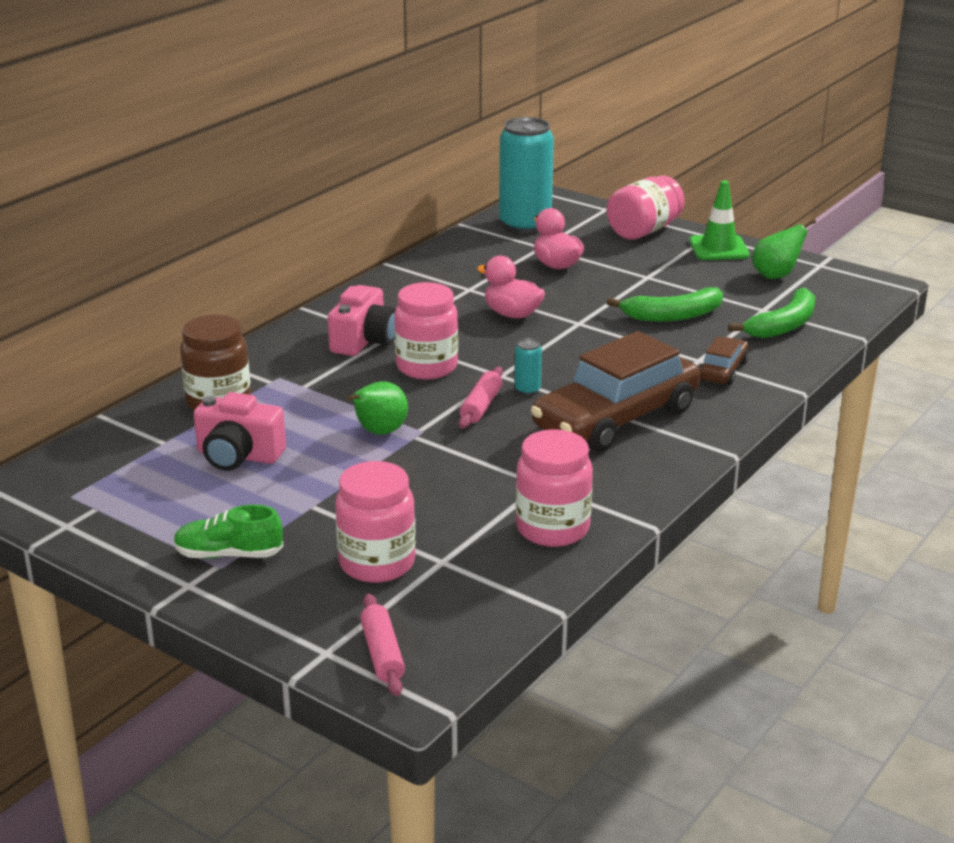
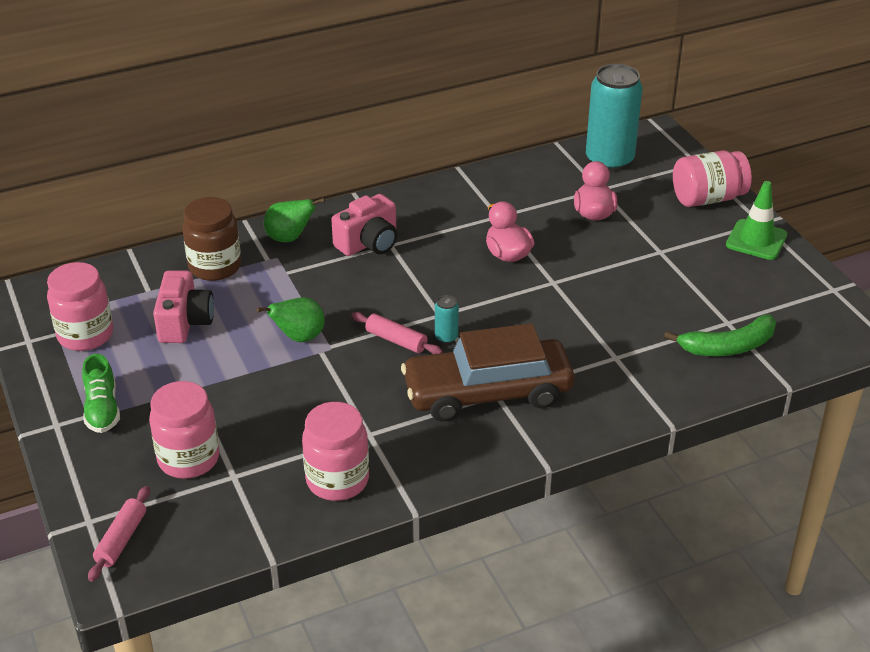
camera: 30 degrees right, 10 degrees up
green shoe [174,505,284,558] -> green shoe turned 135 degrees counterclockwise [82,354,120,433]
pink camera [194,392,286,471] -> pink camera turned 135 degrees counterclockwise [153,270,214,343]
pink jar [394,282,458,379] -> pink jar moved to [47,262,113,351]
pink rolling pin [459,367,503,428] -> pink rolling pin turned 75 degrees clockwise [351,312,443,354]
green banana [607,287,723,322] -> none
brown car [699,336,749,385] -> none
green pear [752,219,816,279] -> green pear moved to [264,198,325,242]

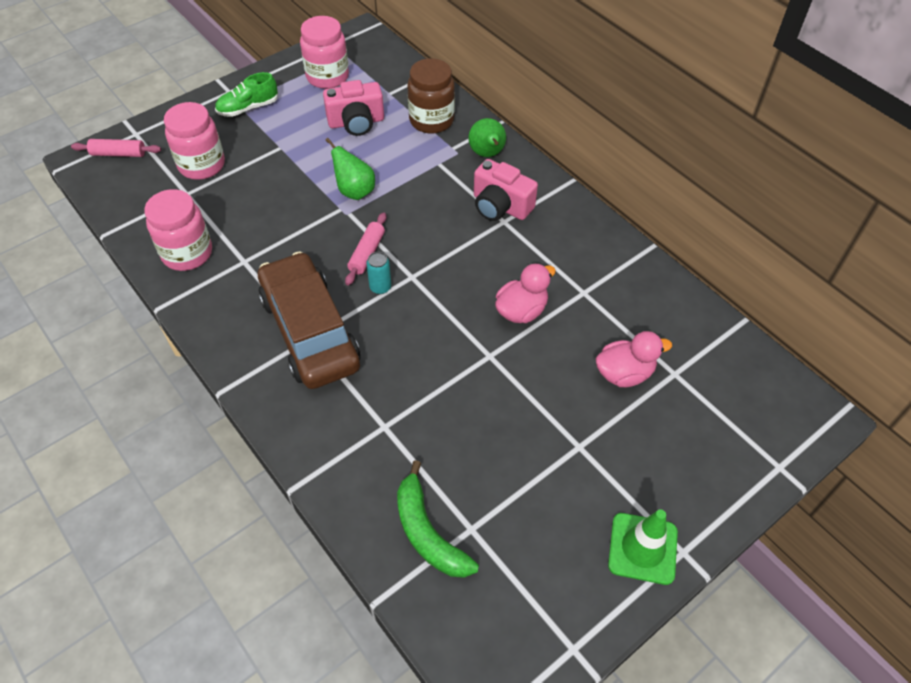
camera: 75 degrees right, 15 degrees up
turquoise can [586,64,643,171] -> none
pink jar [673,150,752,207] -> none

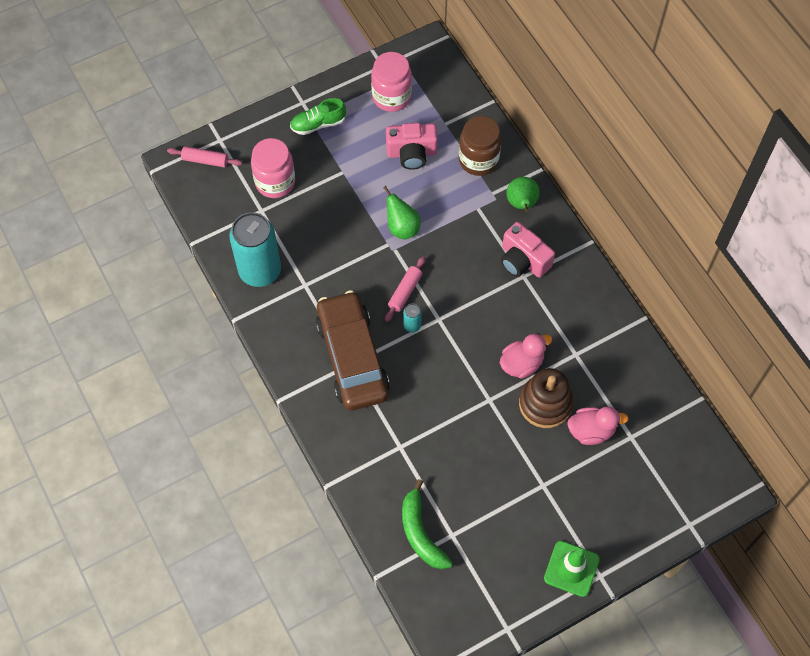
camera: 10 degrees right, 10 degrees up
pink jar [144,189,212,271] -> turquoise can [229,212,281,287]
none -> brown stacking toy [519,368,574,428]

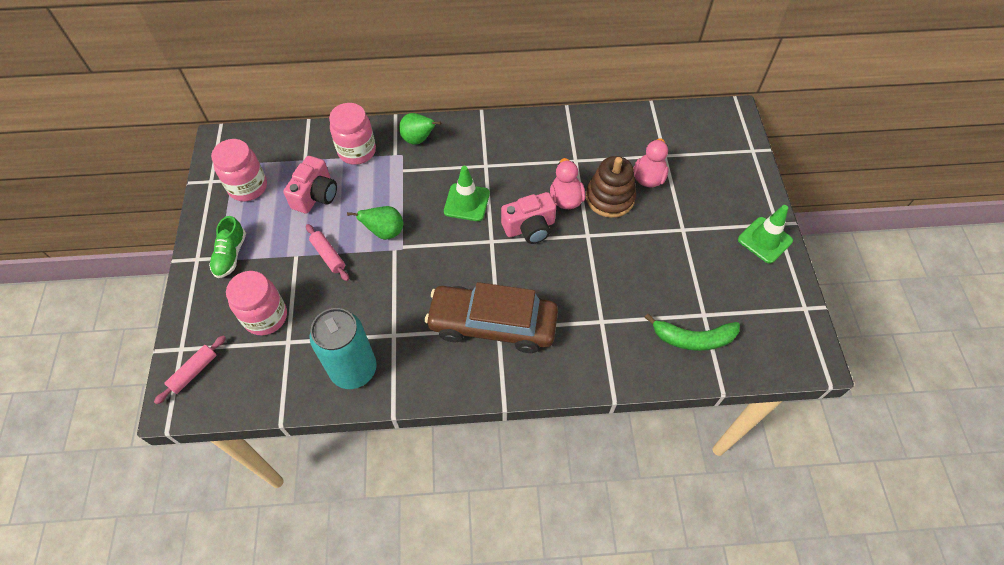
camera: 65 degrees left, 5 degrees down
pink rolling pin [385,256,425,322] -> pink rolling pin moved to [306,224,349,281]
turquoise can [403,304,422,333] -> none
brown jar [459,116,502,176] -> pink jar [329,103,376,165]
pink camera [501,222,555,278] -> pink camera moved to [501,192,556,244]
none -> green traffic cone [444,166,490,221]

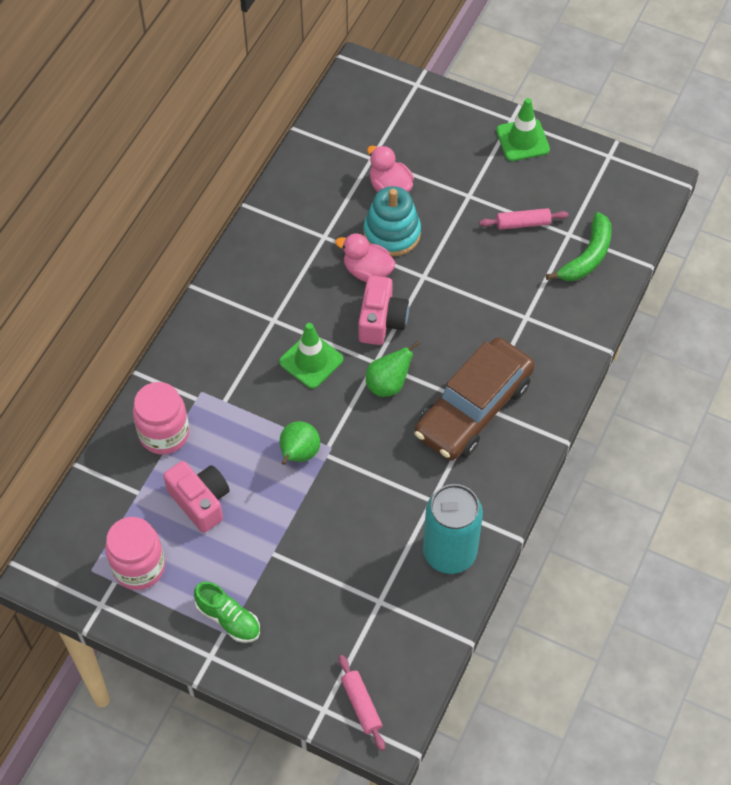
camera: 60 degrees left, 0 degrees up
pink jar [226,271,287,336] -> none
pink rolling pin [306,224,349,281] -> pink rolling pin moved to [479,208,568,230]
green pear [399,113,441,145] -> green pear moved to [366,341,420,397]
brown stacking toy [586,156,636,218] -> turquoise stacking toy [364,186,421,257]

